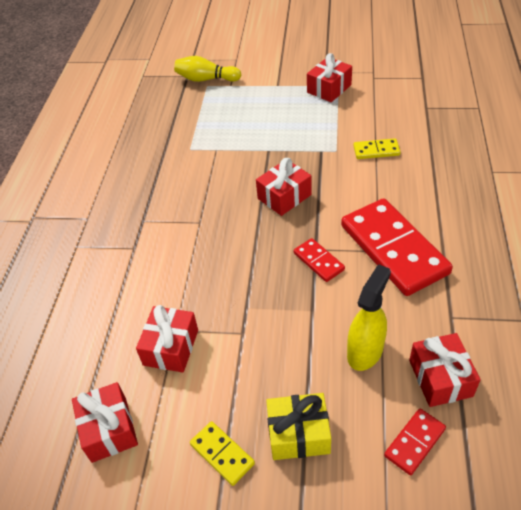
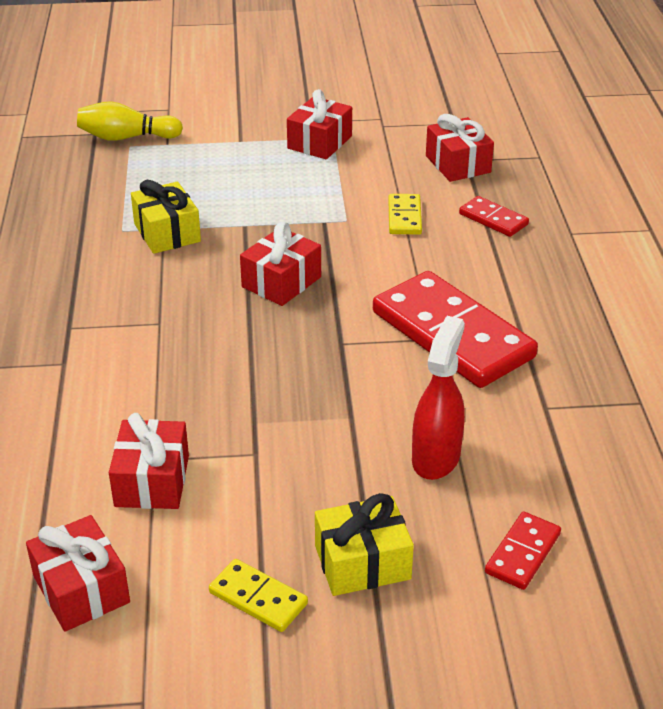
camera: 15 degrees left, 10 degrees down
red domino [294,238,345,282] -> red domino moved to [459,196,529,237]
yellow spray bottle [347,264,391,371] -> red spray bottle [412,316,465,480]
yellow domino [353,138,400,159] -> yellow domino turned 75 degrees counterclockwise [388,194,422,235]
red gift [409,333,480,407] -> red gift moved to [426,114,494,182]
none -> yellow gift [131,180,201,254]

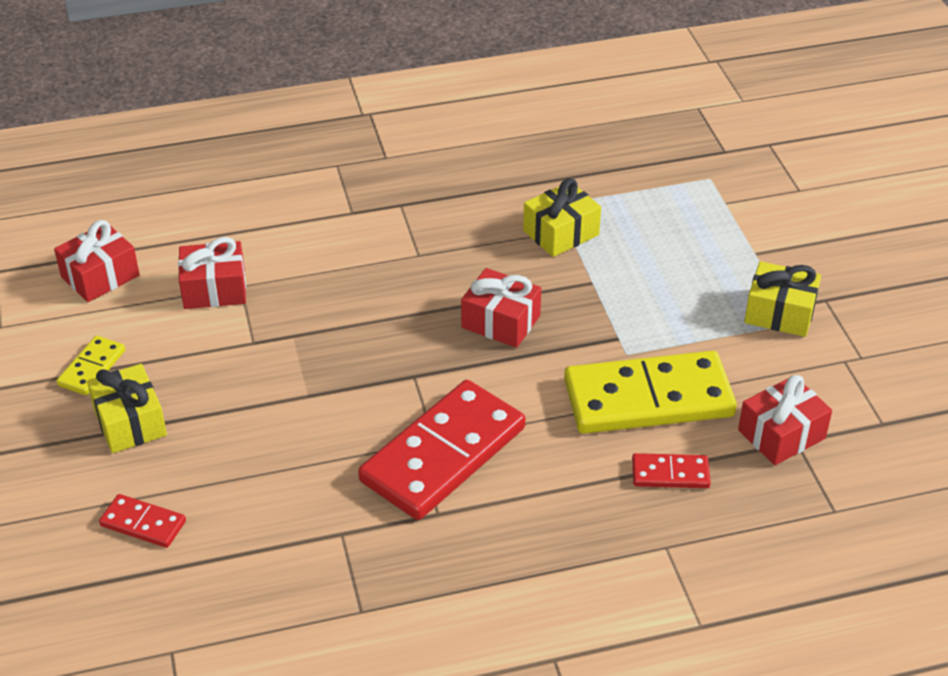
camera: 80 degrees right, 5 degrees up
yellow bowling pin [77,101,183,141] -> none
red gift [287,89,352,159] -> yellow gift [744,261,821,337]
yellow domino [388,194,422,235] -> yellow domino [564,351,737,434], size x2.20
red spray bottle [412,316,465,480] -> none
red domino [459,196,529,237] -> red domino turned 60 degrees clockwise [632,453,711,488]

